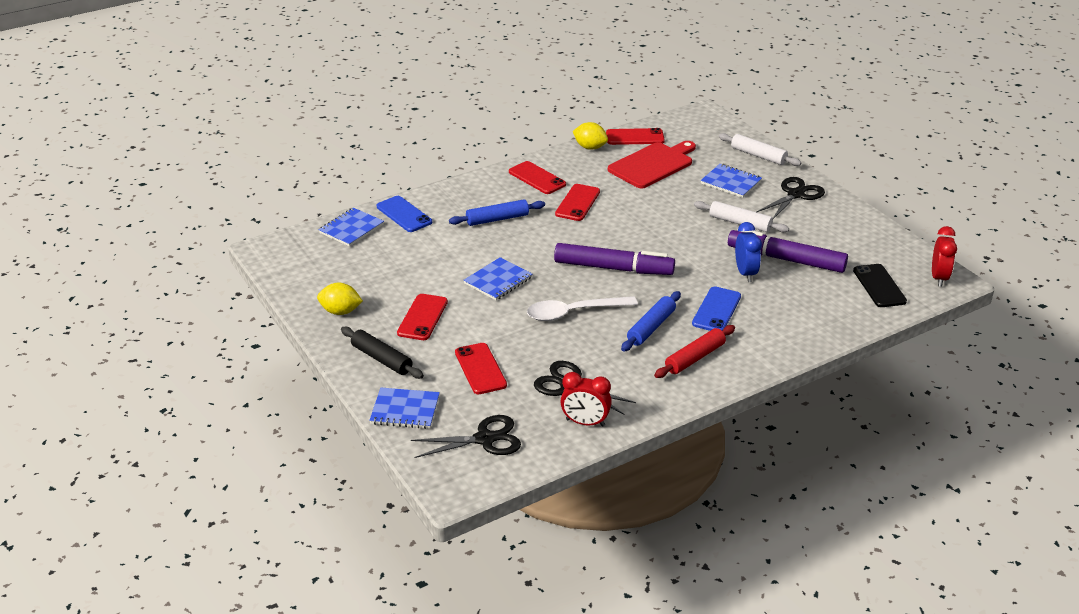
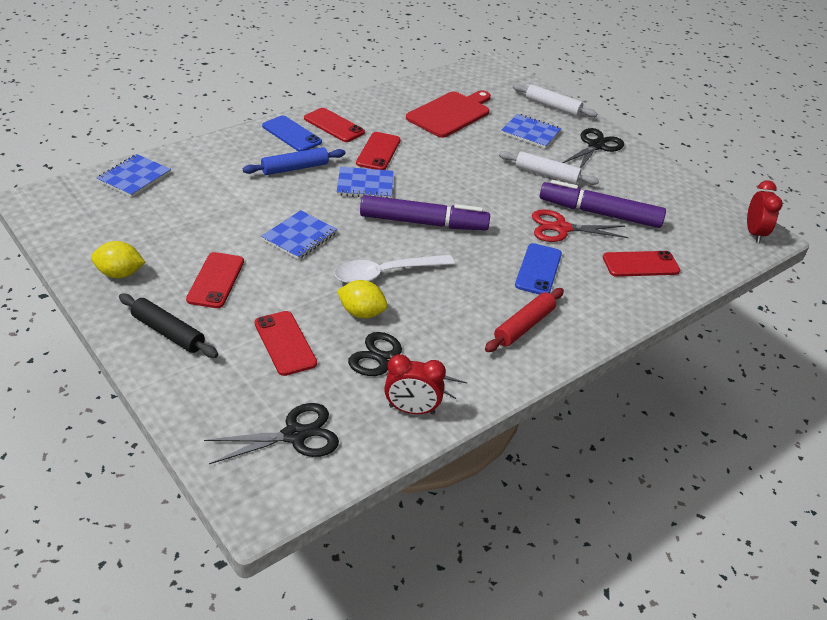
camera: 10 degrees left, 5 degrees up
blue notebook [369,388,440,429] -> blue notebook moved to [337,167,394,198]
blue phone [377,196,432,232] -> blue phone moved to [262,116,322,151]
yellow lemon [573,122,608,150] -> yellow lemon moved to [337,280,388,318]
red phone [606,128,665,145] -> red phone moved to [603,251,680,277]
blue rolling pin [621,291,681,352] -> none
blue clock [735,222,762,282] -> red scissors [532,209,629,242]
black phone [853,264,907,307] -> none

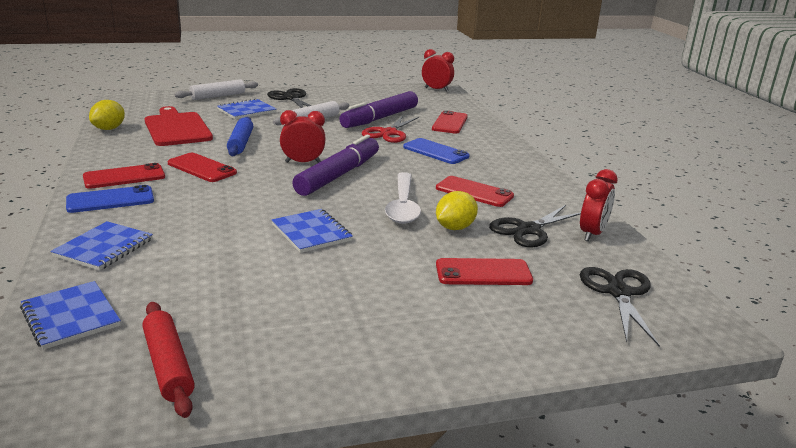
camera: 65 degrees left, 15 degrees down
yellow lemon [91,241,145,278] -> yellow lemon moved to [89,100,125,130]
black rolling pin [119,294,218,358] -> none
red phone [186,252,244,308] -> red phone moved to [436,176,514,207]
blue rolling pin [243,147,345,175] -> blue rolling pin moved to [227,117,253,156]
blue notebook [337,167,394,198] -> blue notebook moved to [50,221,153,271]
red rolling pin [485,288,564,352] -> red rolling pin moved to [142,302,195,418]
none -> red clock [280,110,326,163]

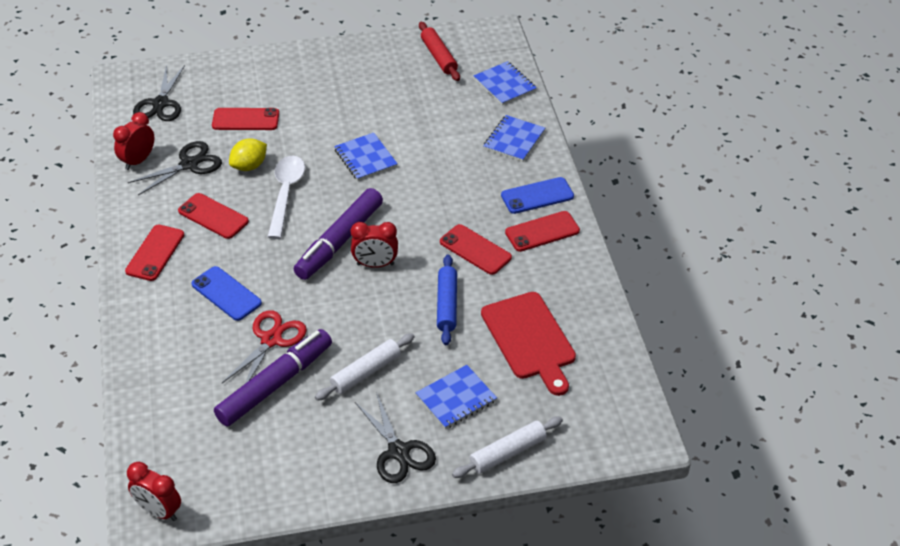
camera: 175 degrees left, 20 degrees up
yellow lemon [89,100,125,130] -> none
red phone [432,110,468,133] -> red phone moved to [125,225,184,281]

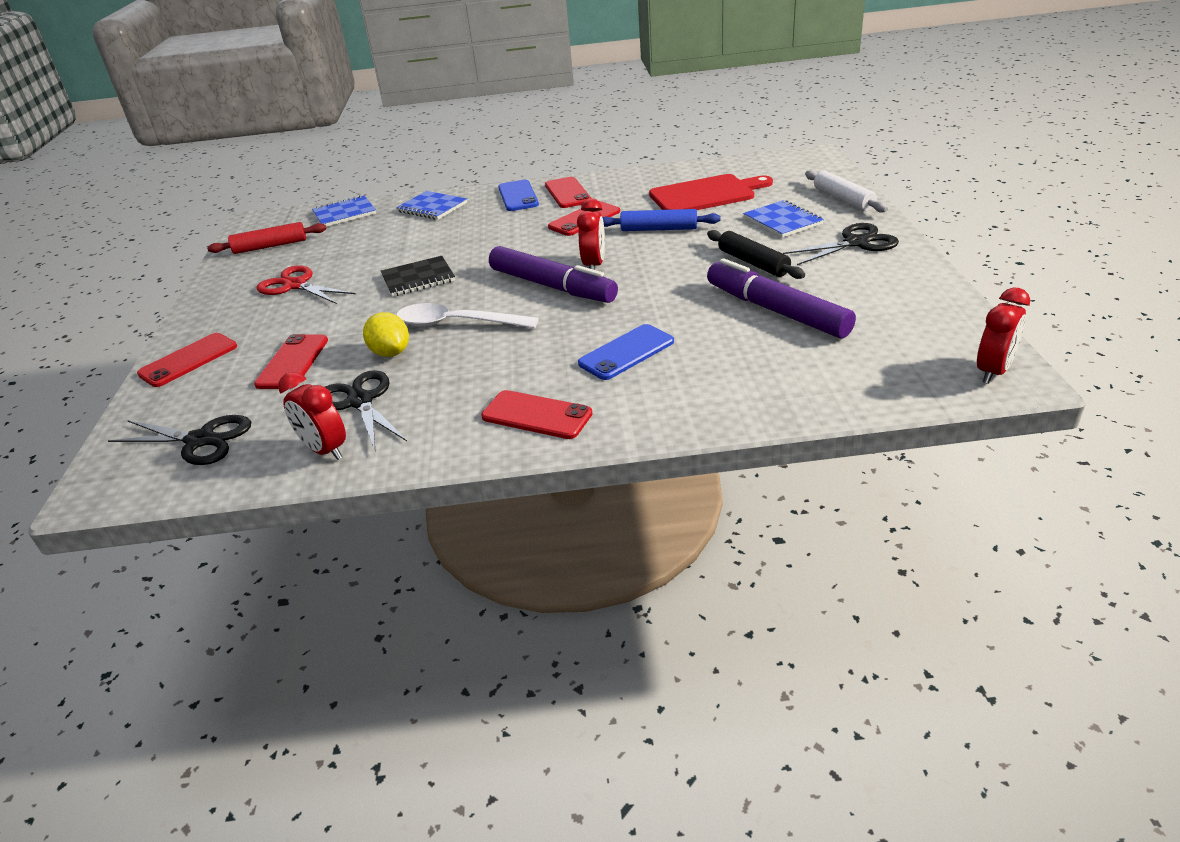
camera: 80 degrees left, 10 degrees down
red phone [178,193,249,239] -> red phone moved to [137,333,237,387]
red scissors [222,310,307,384] -> red scissors moved to [257,265,355,304]
white rolling pin [315,333,415,401] -> black rolling pin [707,230,805,279]
blue notebook [334,133,398,181] -> black notebook [381,256,455,297]

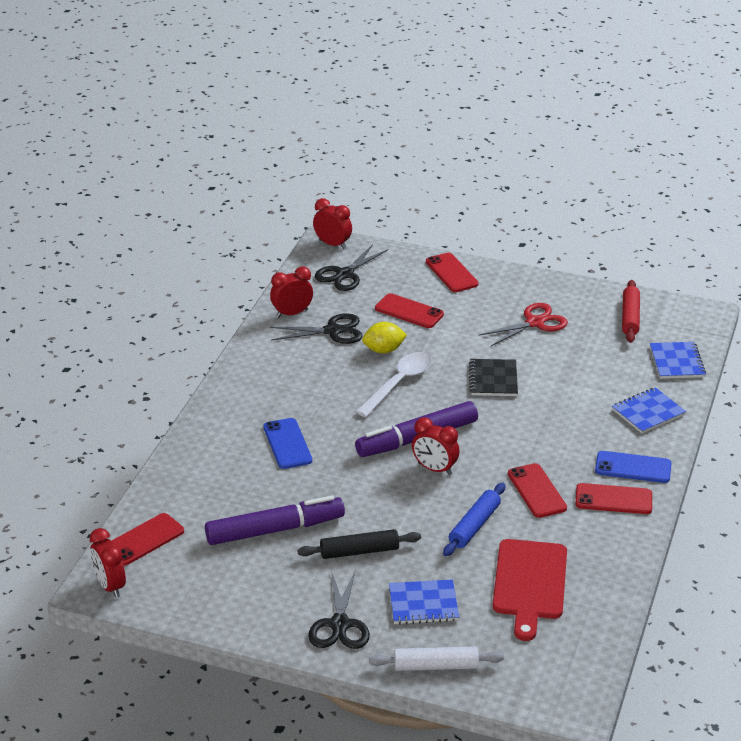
camera: 110 degrees right, 0 degrees up
red phone [481,390,592,439] -> red phone moved to [112,513,184,566]
none -> red clock [313,198,352,249]

